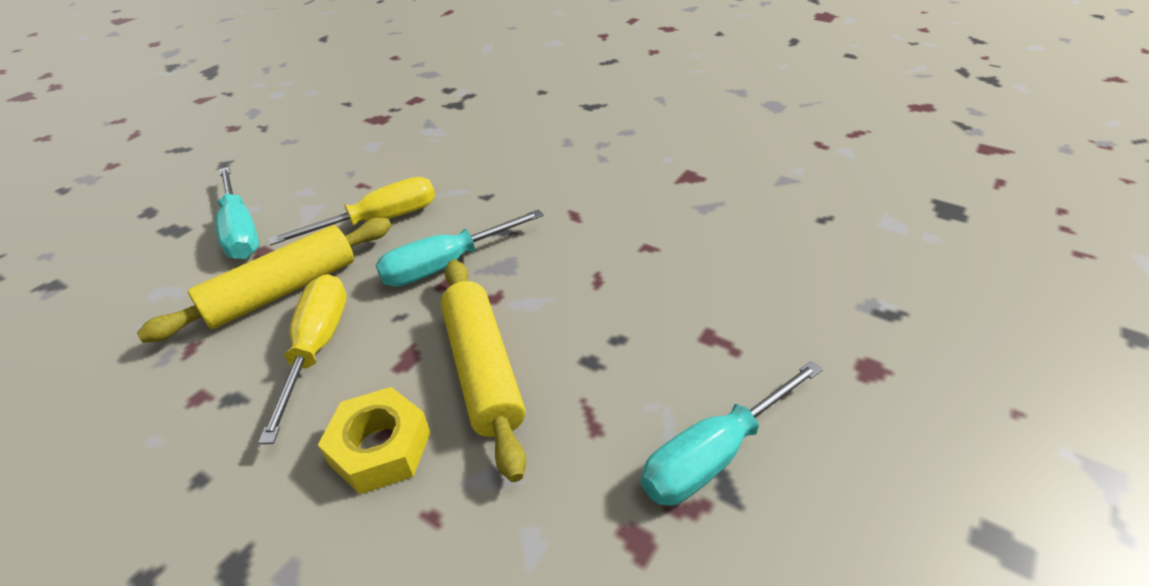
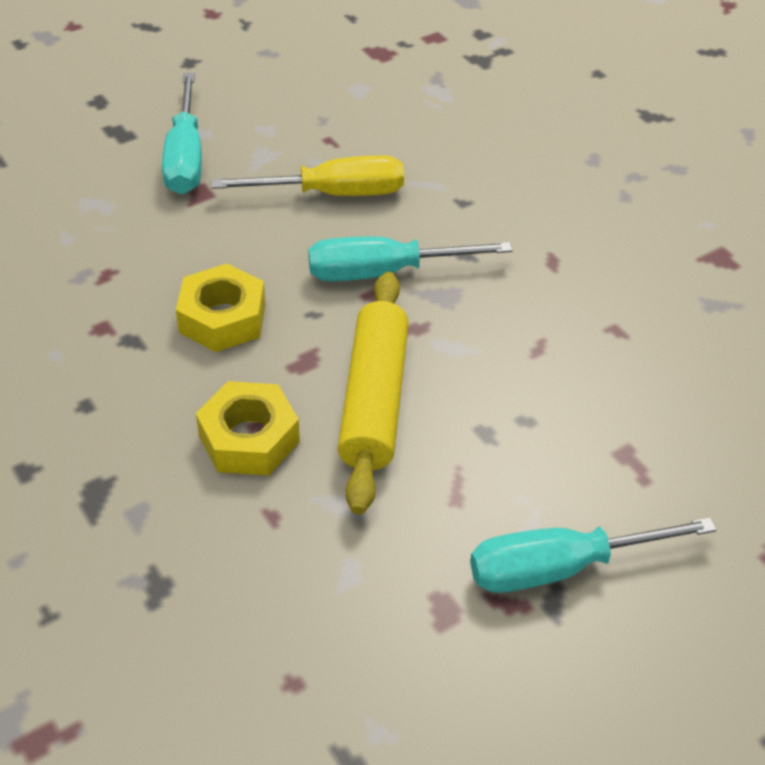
camera: 20 degrees right, 5 degrees up
yellow rolling pin [137,218,391,343] -> none
yellow screwdriver [258,274,347,444] -> yellow nut [176,264,266,352]

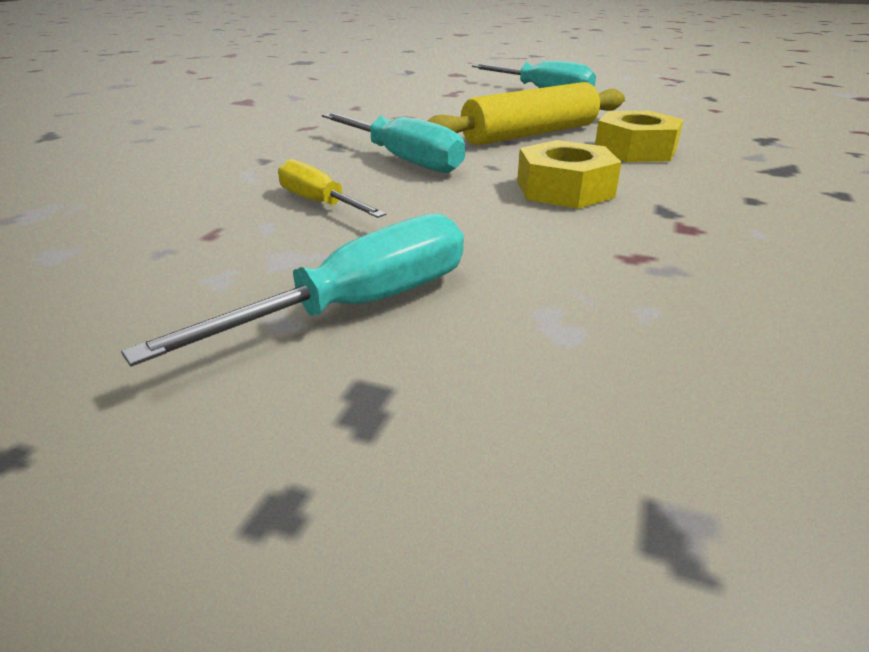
camera: 125 degrees left, 15 degrees down
yellow screwdriver [211,155,404,196] -> yellow screwdriver [278,159,386,218], size x0.66

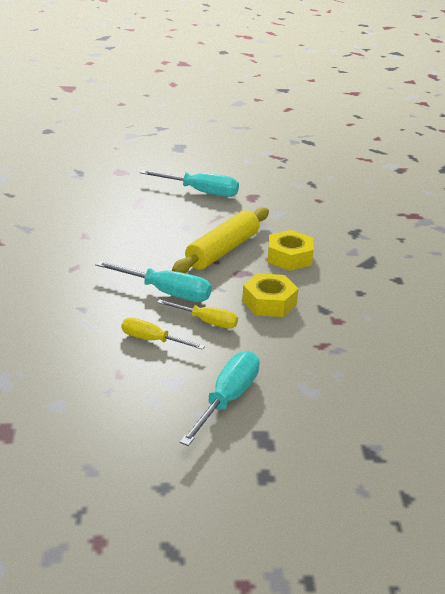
camera: 25 degrees left, 0 degrees up
none -> yellow screwdriver [157,299,238,328]

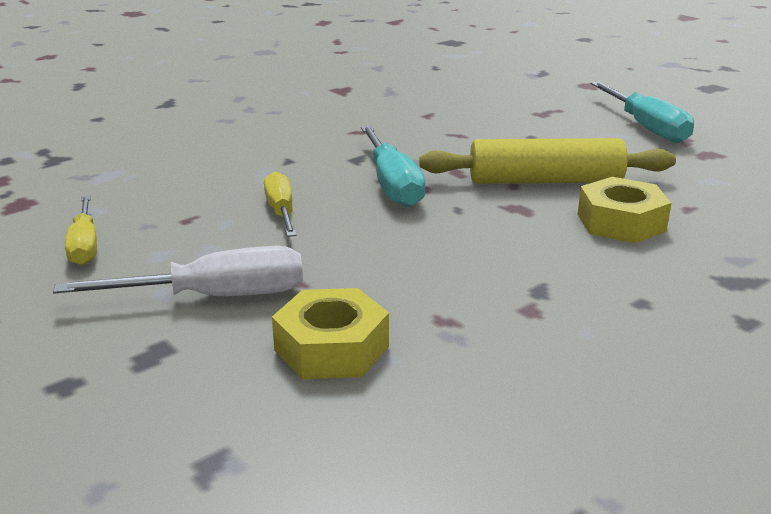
camera: 55 degrees right, 5 degrees down
yellow screwdriver [157,299,238,328] -> yellow screwdriver moved to [65,195,97,265]
turquoise screwdriver [179,351,260,446] -> white screwdriver [53,246,303,296]
yellow nut [242,273,299,317] -> yellow nut moved to [272,288,389,379]

